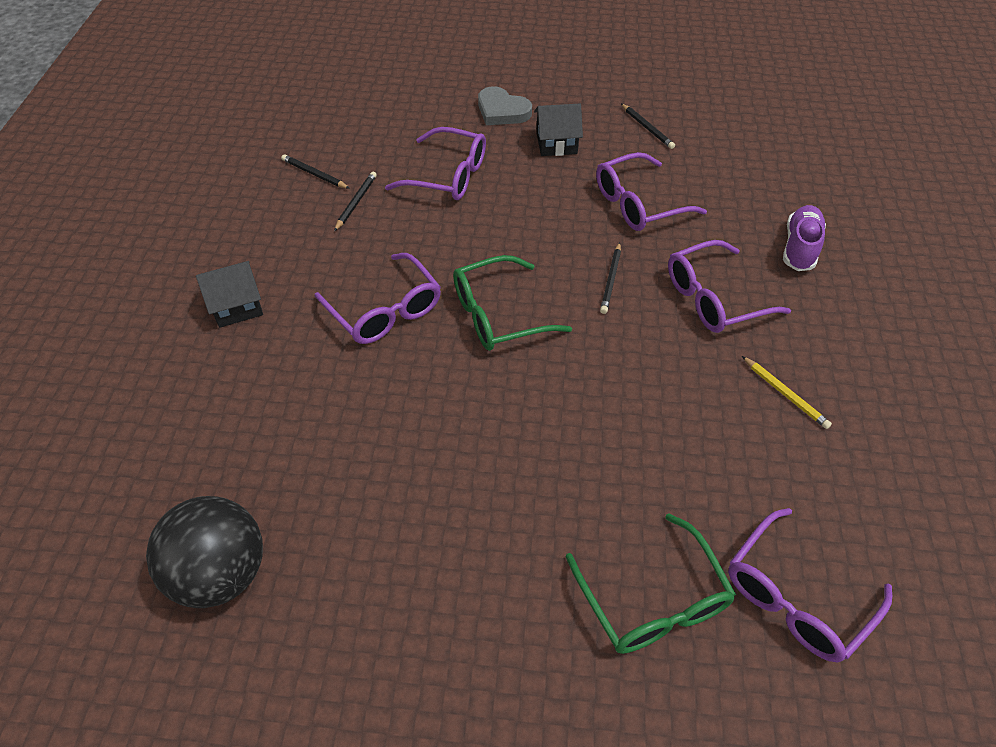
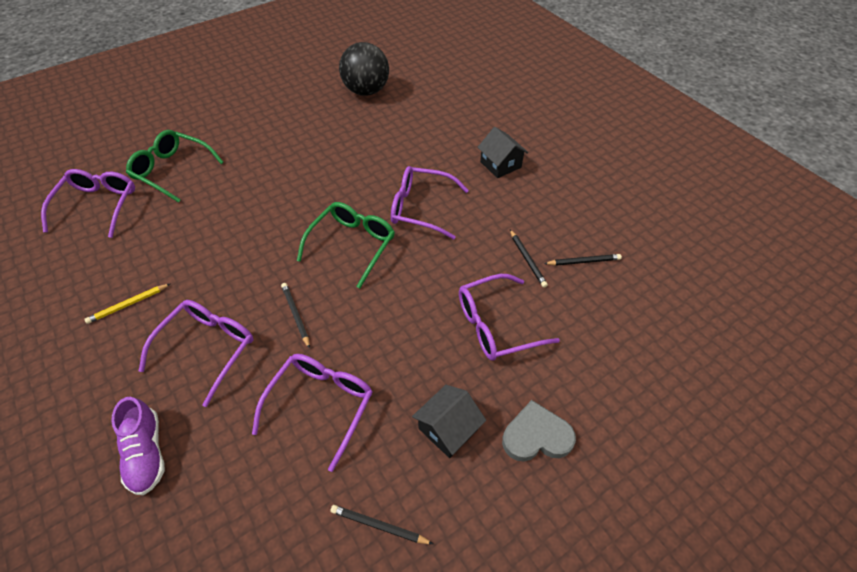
camera: 140 degrees right, 0 degrees up
black house [196,261,263,328] -> black house turned 60 degrees counterclockwise [477,127,529,178]
yellow pencil [742,356,832,429] -> yellow pencil turned 45 degrees counterclockwise [84,284,170,324]

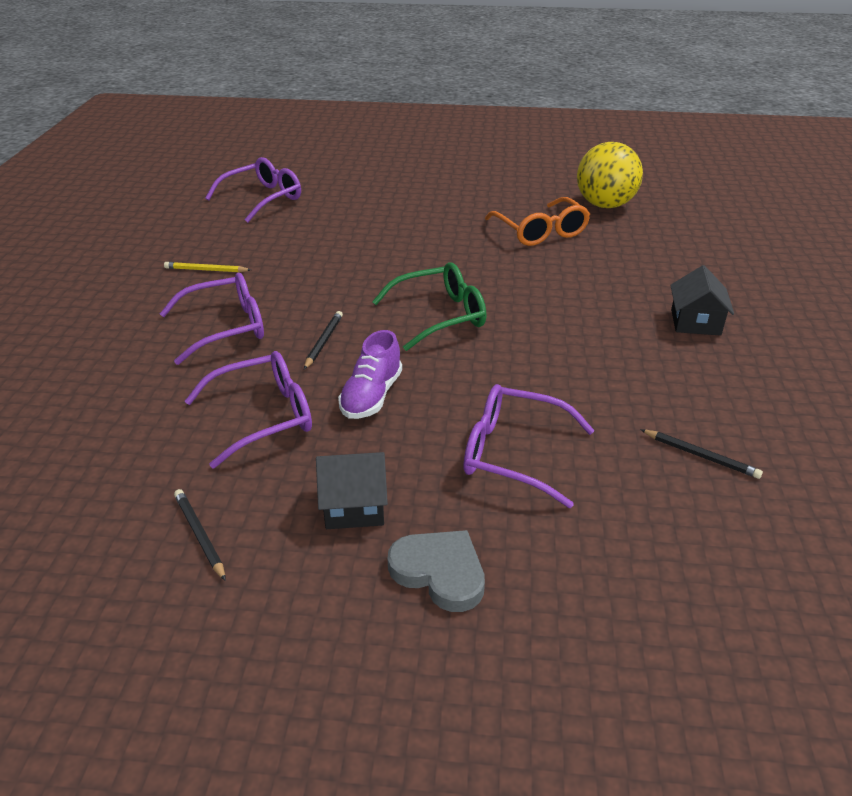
camera: 40 degrees right, 15 degrees down
purple shoe [111,397,165,495] -> purple shoe moved to [338,330,402,419]
green glasses [126,130,224,203] -> none
black ball [339,42,389,96] -> yellow ball [577,142,643,208]
purple glasses [391,166,469,240] -> none
black pencil [510,230,548,288] -> none
none -> orange glasses [485,197,590,246]

